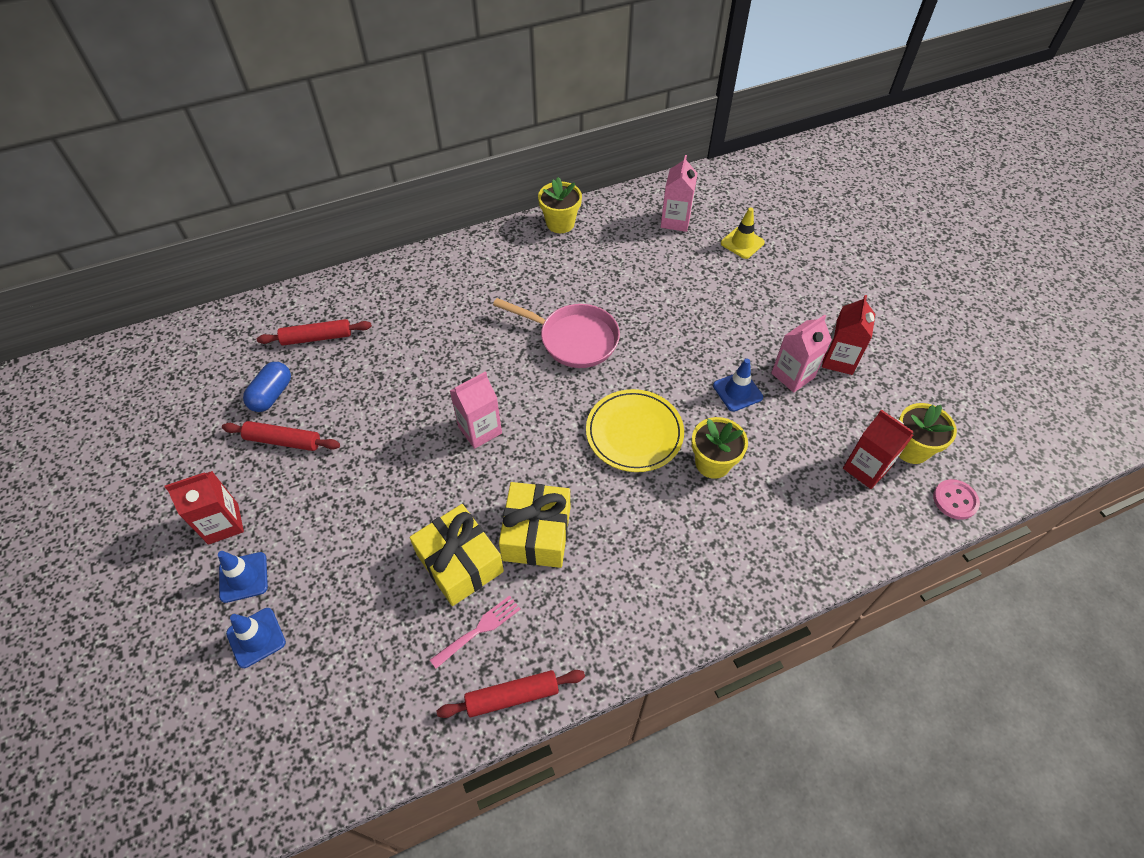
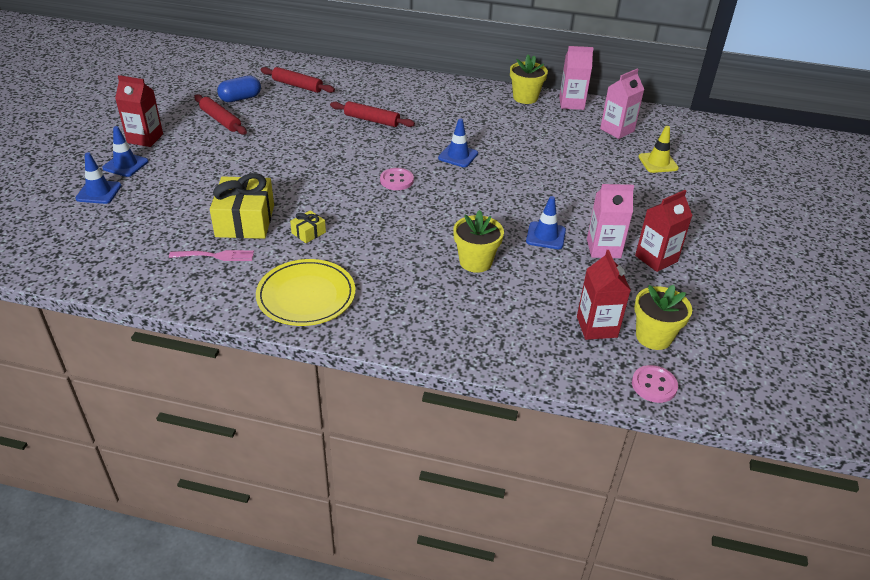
camera: 35 degrees right, 15 degrees down
red rolling pin [437,670,585,718] -> red rolling pin moved to [330,101,415,127]
pink carton [450,371,502,449] -> pink carton moved to [559,46,594,110]
pink pan [493,298,620,368] -> blue traffic cone [438,118,478,167]
yellow gift [499,482,570,568] -> yellow gift [290,210,326,243], size x0.46
yellow plate [586,389,684,472] -> yellow plate moved to [256,259,355,326]
none -> pink button [380,168,414,190]

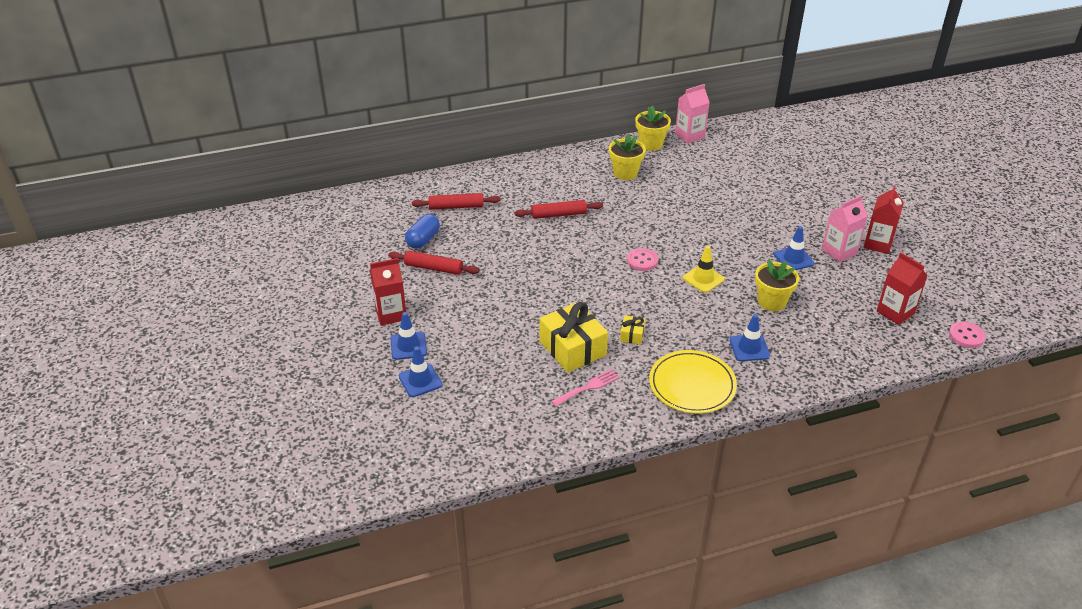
camera: 30 degrees left, 0 degrees up
blue traffic cone [438,118,478,167] -> blue traffic cone moved to [730,314,770,361]
pink carton [600,68,644,139] -> none
yellow flower pot [634,285,692,350] -> yellow flower pot moved to [609,133,646,180]
yellow traffic cone [639,126,679,173] -> yellow traffic cone moved to [683,246,725,293]

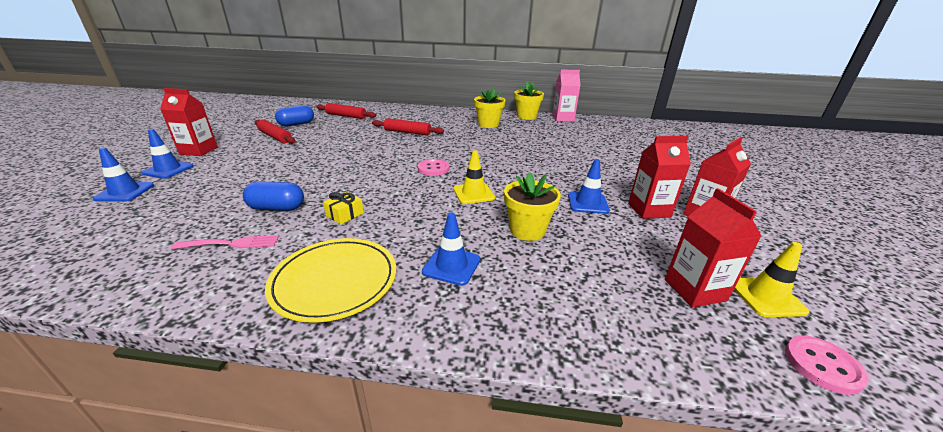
camera: 25 degrees right, 10 degrees down
yellow gift [539,302,608,373] -> blue capsule [243,181,304,211]
pink carton [822,195,868,262] -> red carton [628,136,691,219]
none -> yellow traffic cone [734,242,809,317]

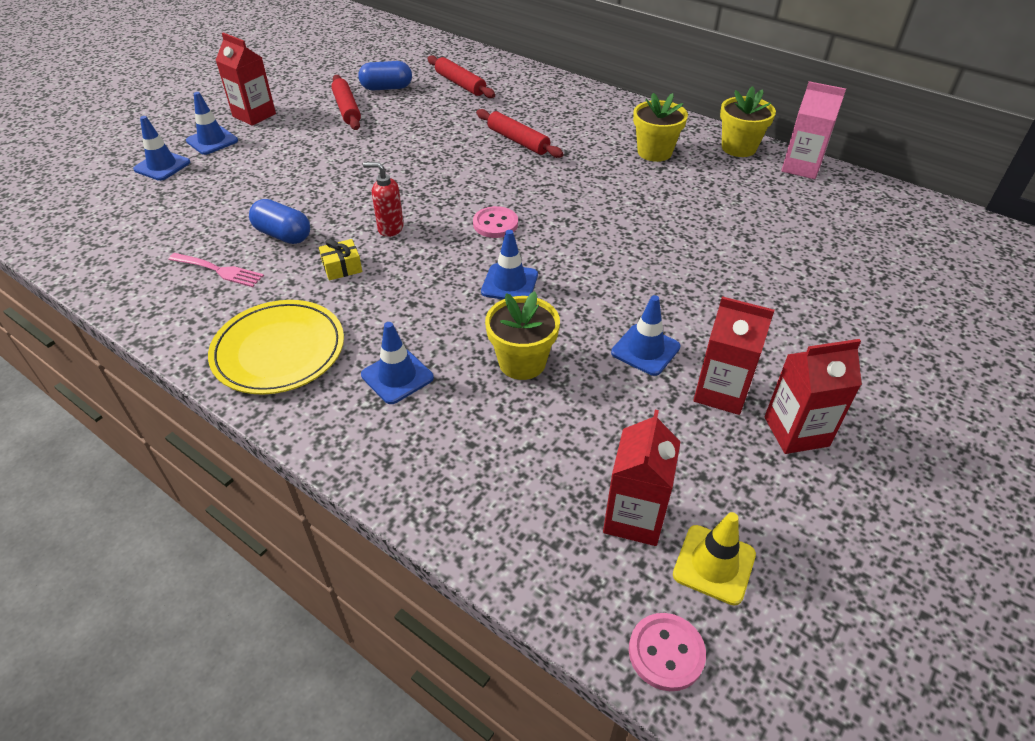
camera: 30 degrees right, 15 degrees up
yellow traffic cone [453,151,495,204] -> blue traffic cone [481,230,538,299]
none -> red soap dispenser [363,162,404,237]

